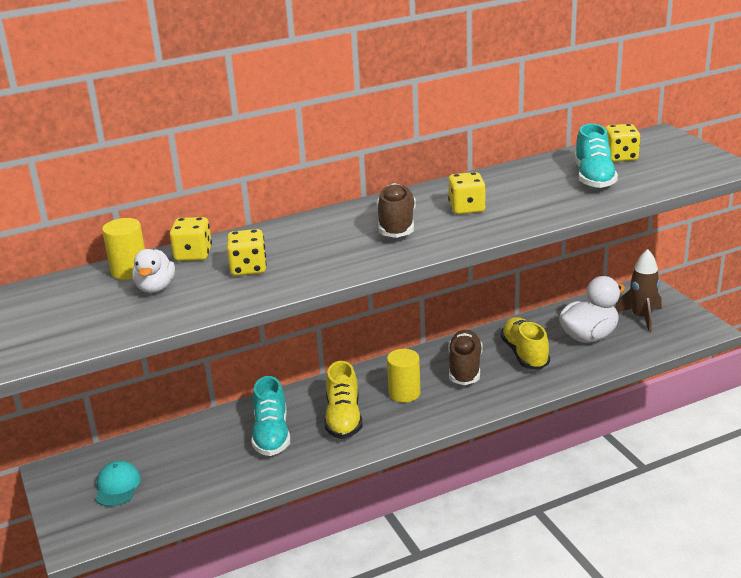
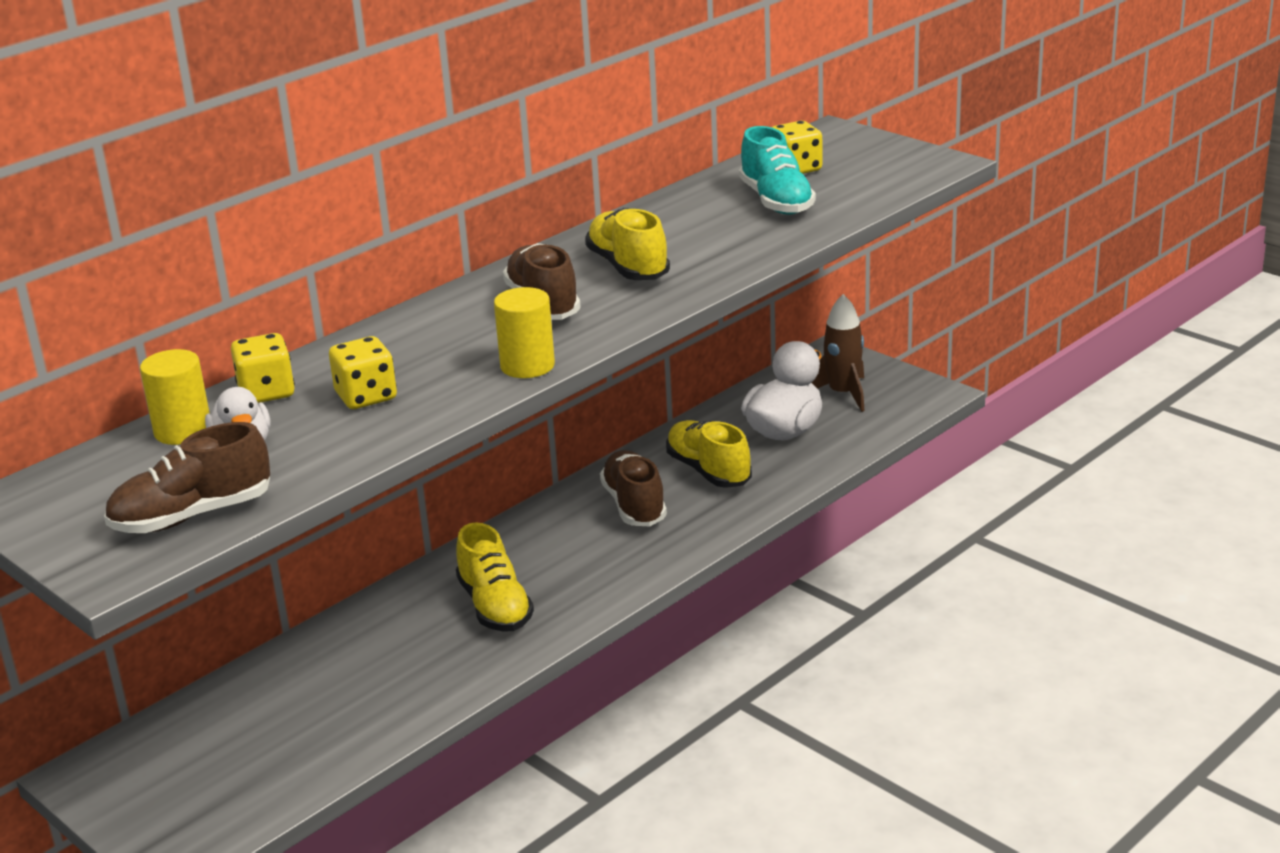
camera: 20 degrees left, 0 degrees up
turquoise cap [95,461,141,507] -> none
turquoise shoe [252,376,290,456] -> none
yellow cylinder [387,349,421,403] -> yellow cylinder moved to [494,287,555,378]
yellow dice [448,172,486,214] -> yellow shoe [585,208,670,280]
none -> brown shoe [104,422,270,533]

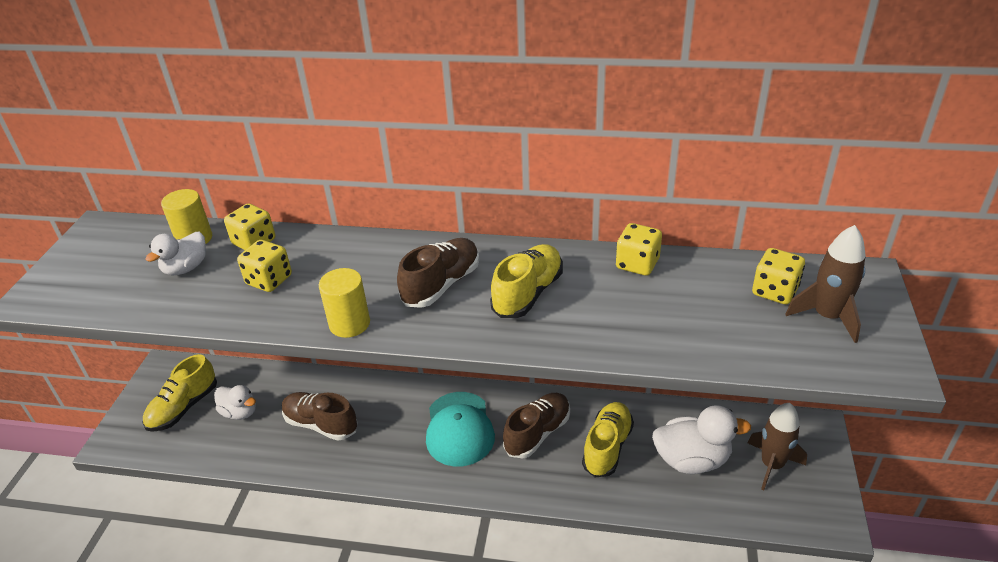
camera: 55 degrees right, 10 degrees up
brown shoe [104,422,270,533] -> brown shoe moved to [282,392,358,441]
yellow shoe [456,522,534,631] -> yellow shoe moved to [142,354,217,432]
turquoise shoe [739,126,816,215] -> none
none -> white duck [214,385,256,420]
none -> turquoise cap [426,392,495,466]
none -> yellow dice [616,223,662,276]
none -> brown rocket [785,225,866,343]

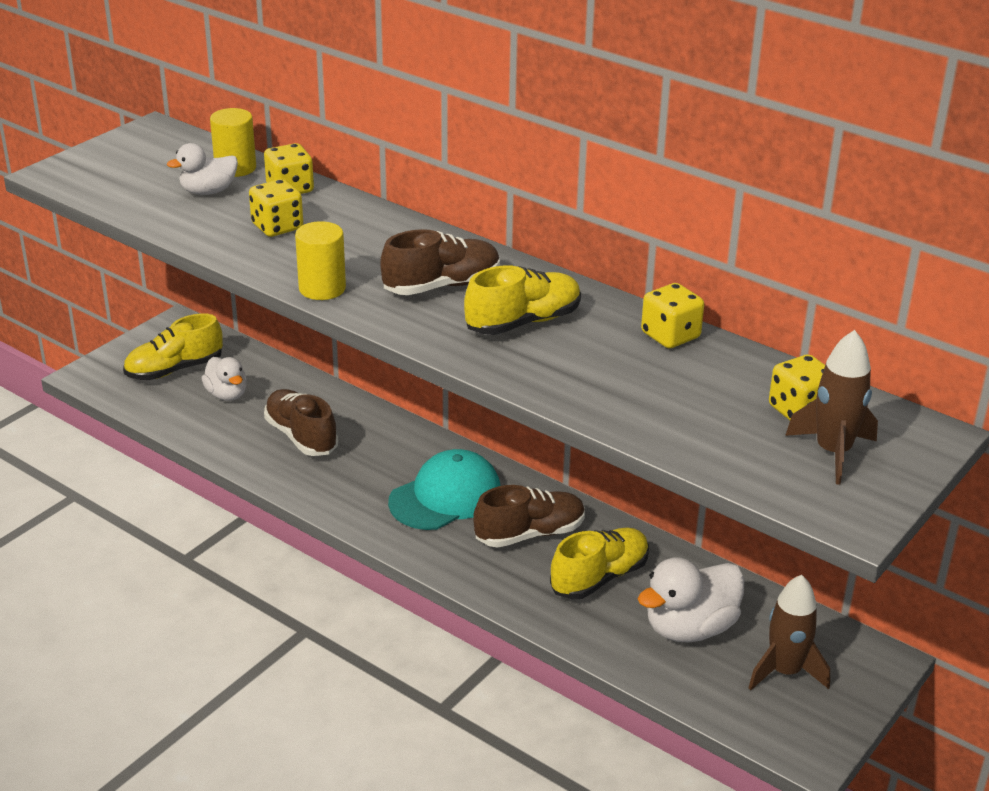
camera: 25 degrees right, 5 degrees down
turquoise cap [426,392,495,466] -> turquoise cap turned 150 degrees counterclockwise [388,449,500,530]
white duck [652,405,751,474] -> white duck turned 120 degrees clockwise [638,557,744,642]

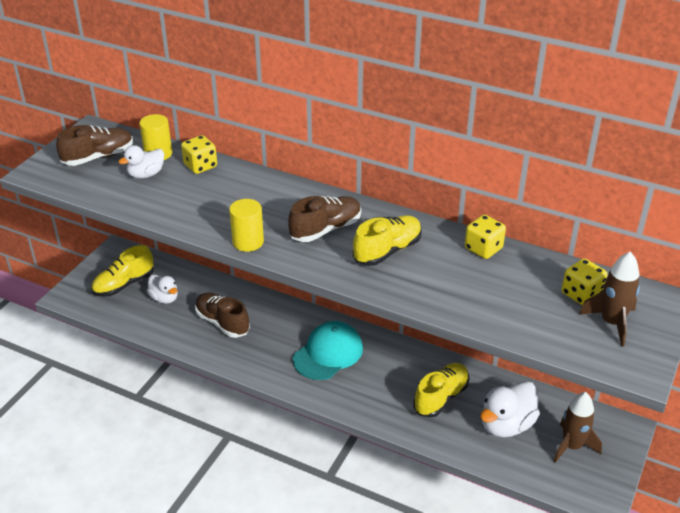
camera: 10 degrees left, 5 degrees up
yellow dice [249,179,303,237] -> none
brown shoe [473,485,585,548] -> brown shoe moved to [56,125,133,166]

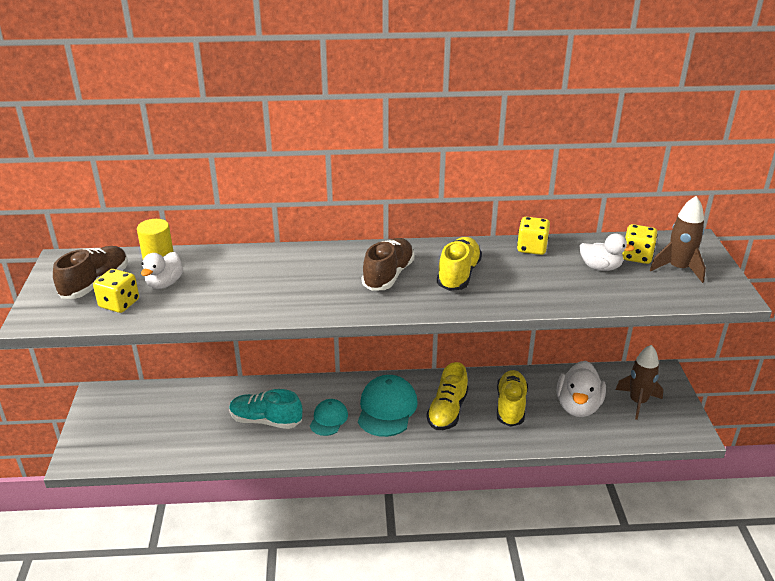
camera: 30 degrees left, 5 degrees down
yellow shoe [91,245,154,297] -> yellow shoe moved to [427,362,468,430]
white duck [147,274,178,304] -> white duck moved to [579,233,635,271]
yellow dice [181,135,217,174] -> yellow dice moved to [93,269,139,313]
brown shoe [195,293,250,338] -> turquoise shoe [229,389,302,429]
yellow cylinder [229,199,264,252] -> none
none -> turquoise cap [310,399,348,436]

